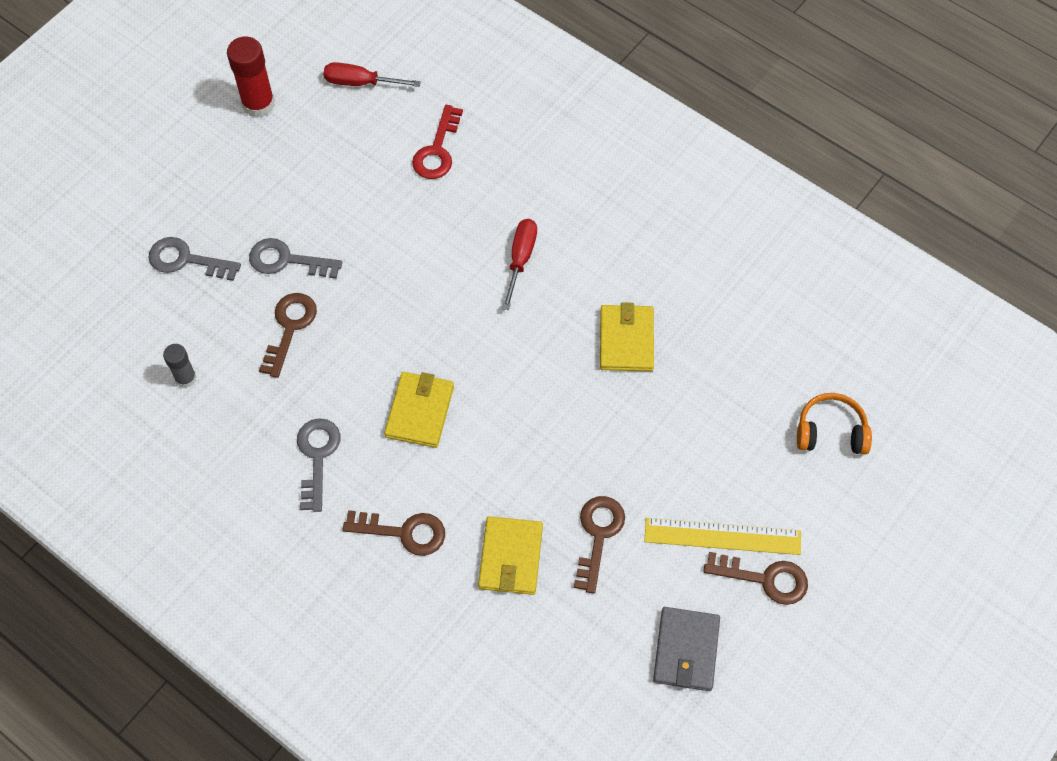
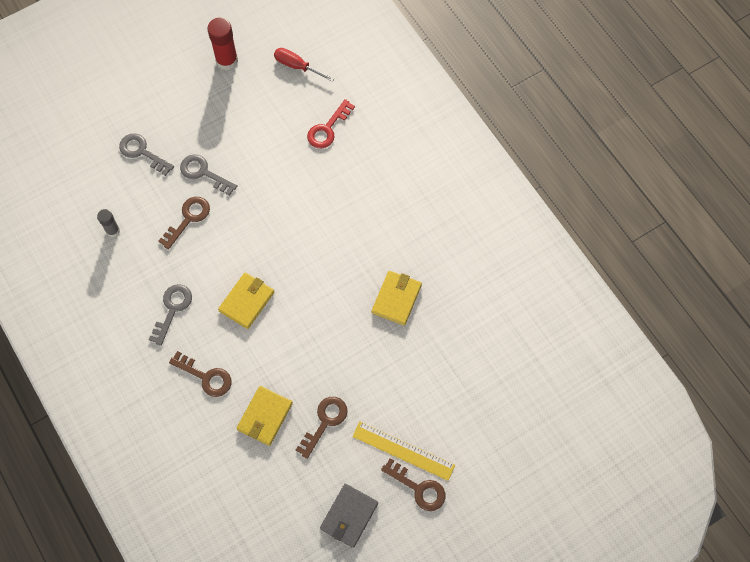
camera: 20 degrees right, 5 degrees up
red screwdriver [502,219,537,310] -> none
orange headphones [797,393,872,455] -> none

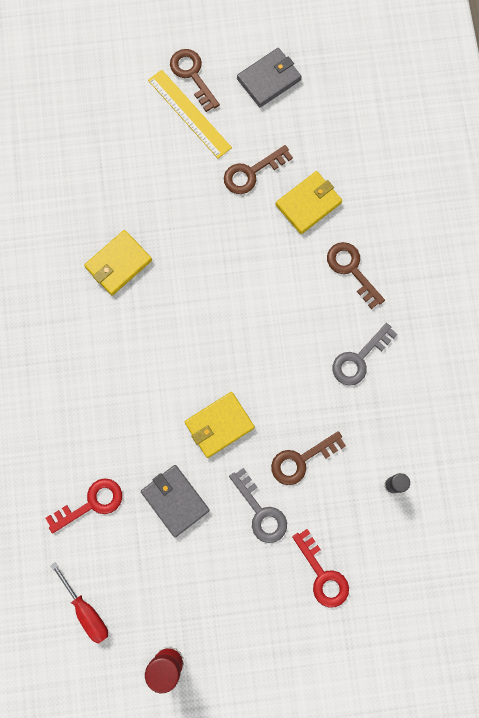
camera: 155 degrees left, 10 degrees up
grey key [119,133,174,176] -> red key [292,529,349,608]
yellow wallet [218,272,274,329] -> yellow wallet moved to [185,392,255,458]
none -> grey wallet [141,465,210,537]

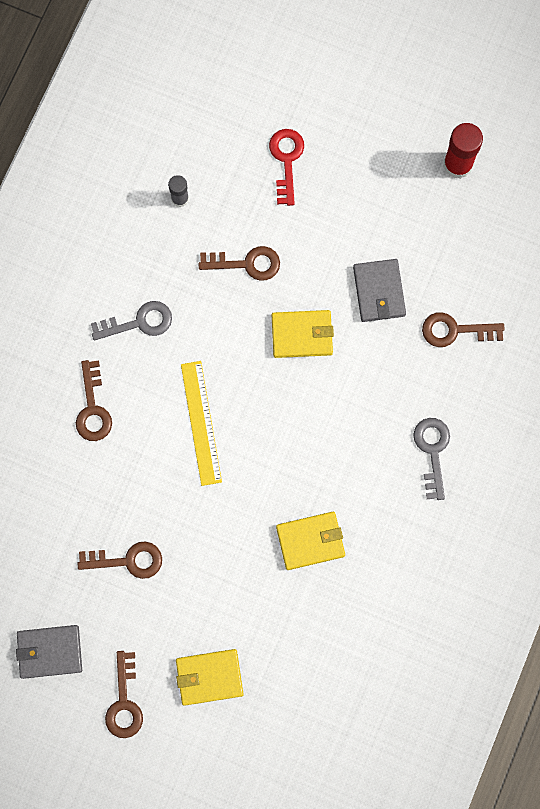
camera: 150 degrees left, 0 degrees up
red key [46,478,122,533] -> brown key [422,312,505,347]
red screwdriver [51,562,108,644] -> none
yellow ruler [148,70,232,159] -> yellow ruler moved to [181,361,222,486]
grey key [229,468,287,543] -> grey key moved to [413,418,450,500]
yellow wallet [276,171,342,234] -> yellow wallet moved to [176,649,243,706]

